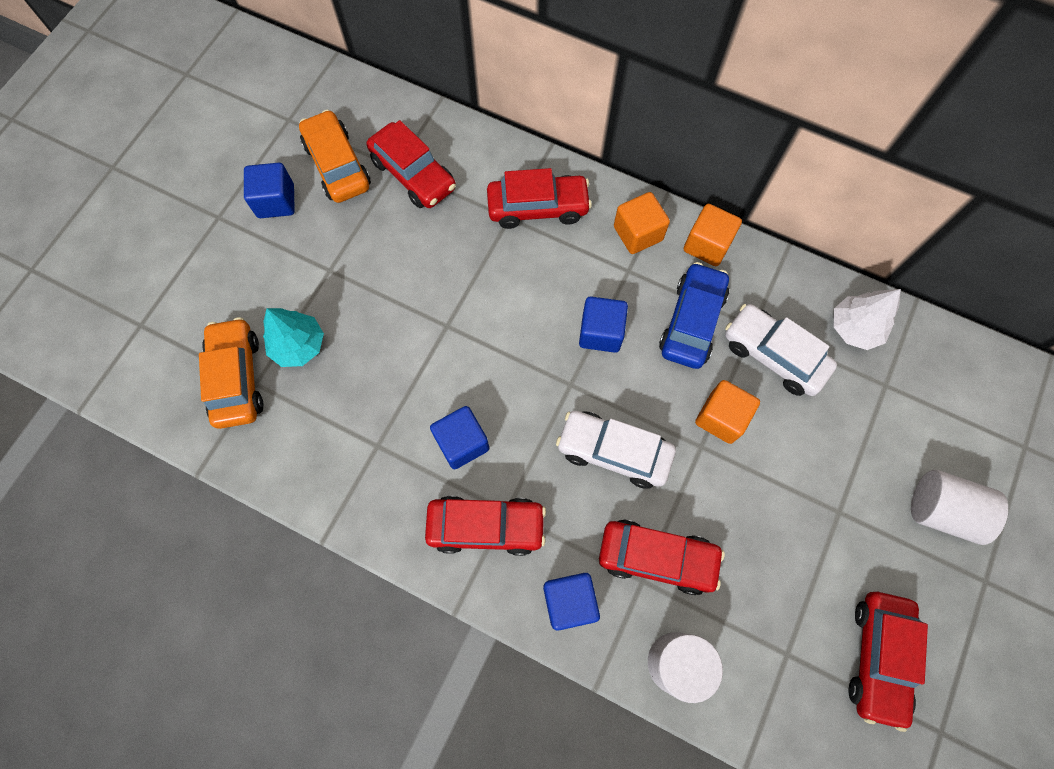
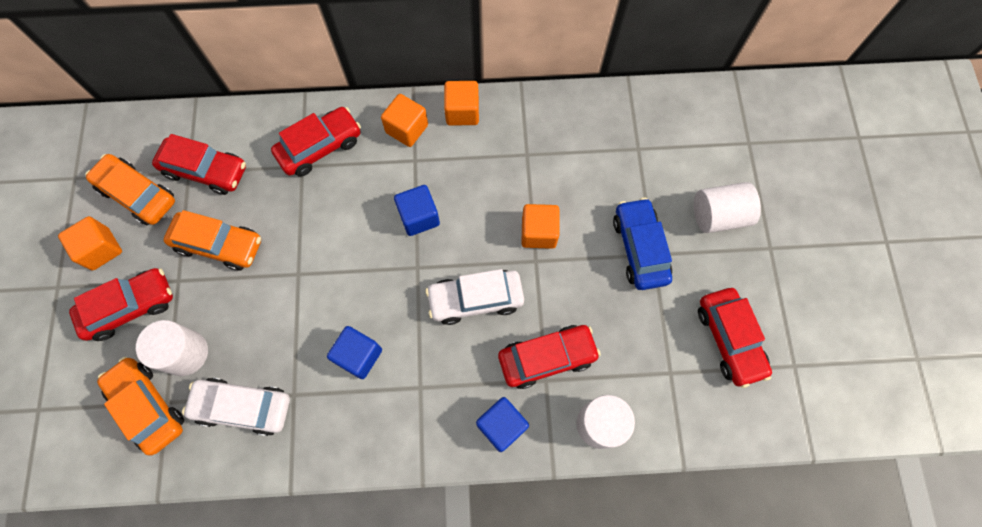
camera: 30 degrees left, 0 degrees up
blue cube [244,163,295,218] -> orange cube [58,216,122,270]
turquoise tree [263,308,324,367] -> white cylinder [136,320,208,376]
red car [425,496,546,556] -> red car moved to [69,268,173,341]
blue car [659,262,729,369] -> blue car moved to [613,198,672,290]
white car [725,304,837,396] -> white car moved to [182,378,290,436]
white tree [834,289,901,350] -> none
none -> orange car [164,210,261,271]

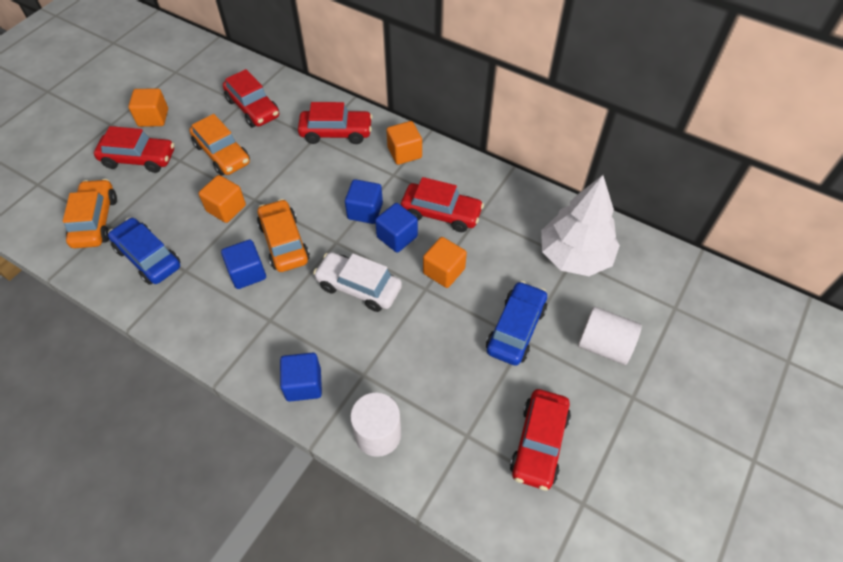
camera: 35 degrees right, 15 degrees down
orange car [85,154,175,225] -> orange car moved to [257,199,310,272]
white cylinder [136,320,208,376] -> none
white car [182,378,290,436] -> blue car [108,217,180,285]
orange cube [444,81,479,126] -> orange cube moved to [198,175,246,223]
red car [498,325,601,389] -> red car moved to [401,177,484,232]
none -> blue cube [375,203,418,253]
none -> white tree [541,175,620,276]

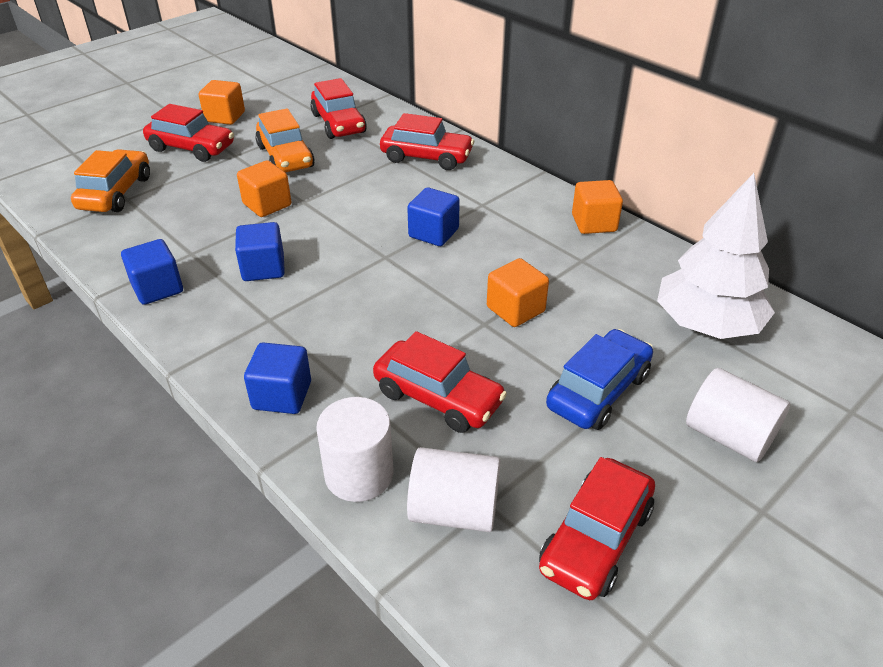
camera: 15 degrees right, 15 degrees down
blue car [108,217,180,285] -> none
orange car [257,199,310,272] -> none
white car [313,252,402,312] -> none
blue cube [375,203,418,253] -> blue cube moved to [121,239,183,305]
orange cube [386,121,422,165] -> orange cube moved to [572,180,623,234]
red car [401,177,484,232] -> red car moved to [373,331,507,433]
none -> white cylinder [407,447,500,532]

